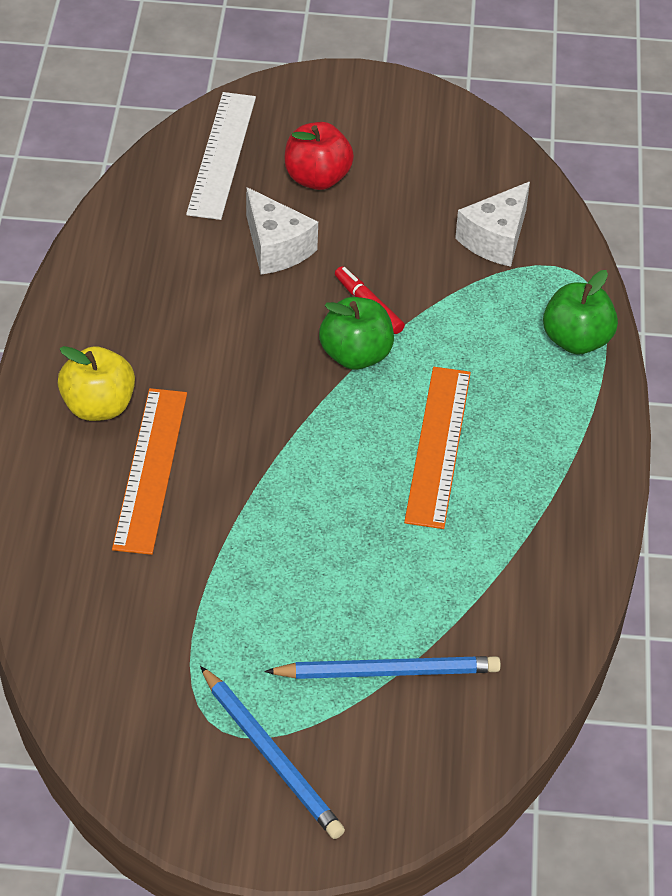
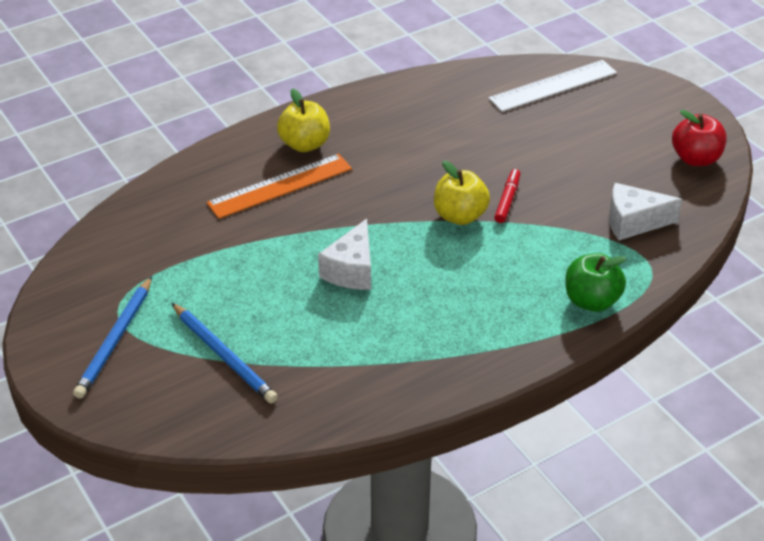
camera: 55 degrees right, 5 degrees down
white cheese [246,187,318,274] -> white cheese moved to [318,219,371,290]
red apple [285,122,354,190] -> red apple moved to [672,110,727,166]
green apple [319,297,394,370] -> yellow apple [434,161,490,225]
orange ruler [404,367,471,529] -> none

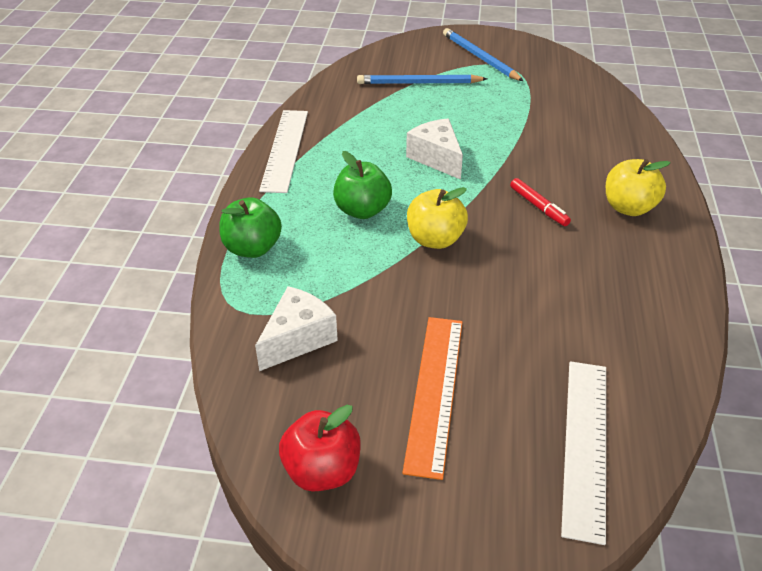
camera: 130 degrees right, 0 degrees up
orange ruler [207,154,352,219] -> orange ruler moved to [402,317,462,480]
red marker [494,169,520,223] -> red marker moved to [510,178,571,226]
none -> white ruler [259,110,308,193]
none -> green apple [333,151,392,219]

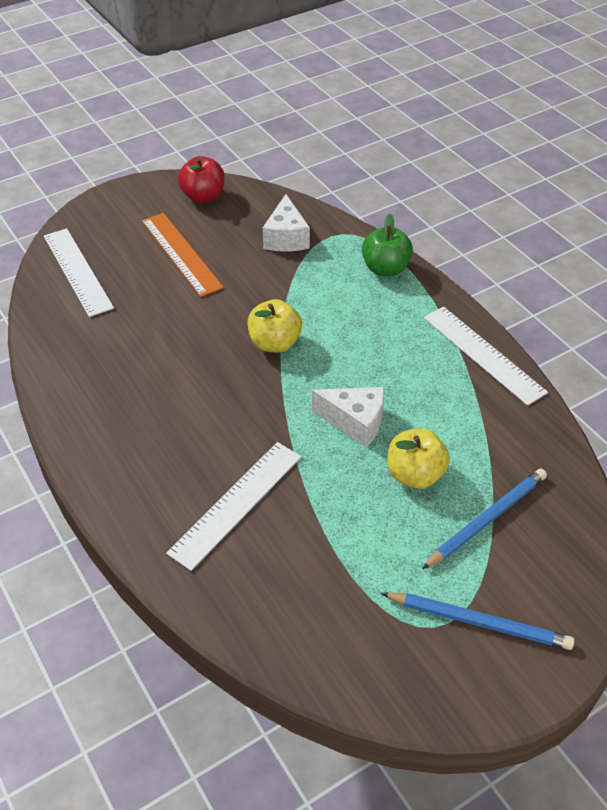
camera: 140 degrees right, 5 degrees up
green apple [333,151,392,219] -> none
red marker [510,178,571,226] -> none
yellow apple [606,159,671,216] -> yellow apple moved to [387,428,450,489]
none -> white ruler [166,442,301,571]

